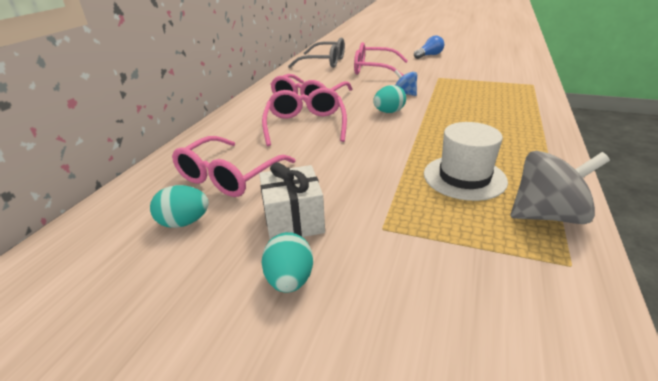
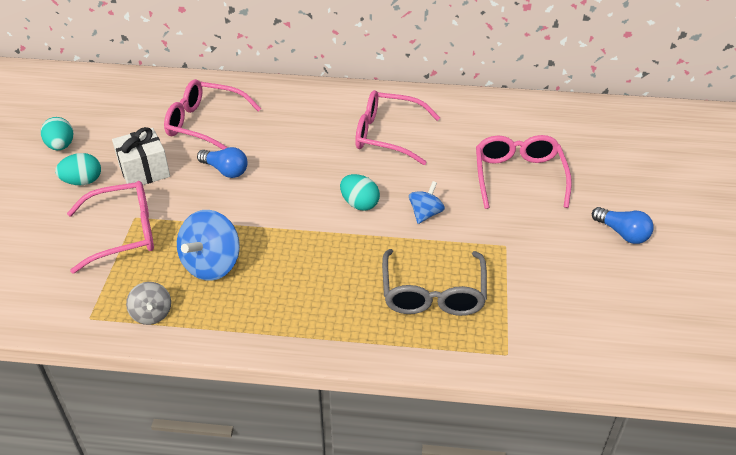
camera: 75 degrees right, 10 degrees up
turquoise egg [150,185,209,228] -> turquoise egg moved to [41,117,73,150]
pink glasses [262,88,347,146] -> pink glasses moved to [67,181,154,274]
grey glasses [288,37,345,68] -> grey glasses moved to [382,249,487,316]
white hat [424,122,508,201] -> blue spinning top [177,210,240,281]
grey spinning top [511,151,610,224] -> grey spinning top [126,282,171,325], size x0.58
none -> blue light bulb [197,147,248,178]

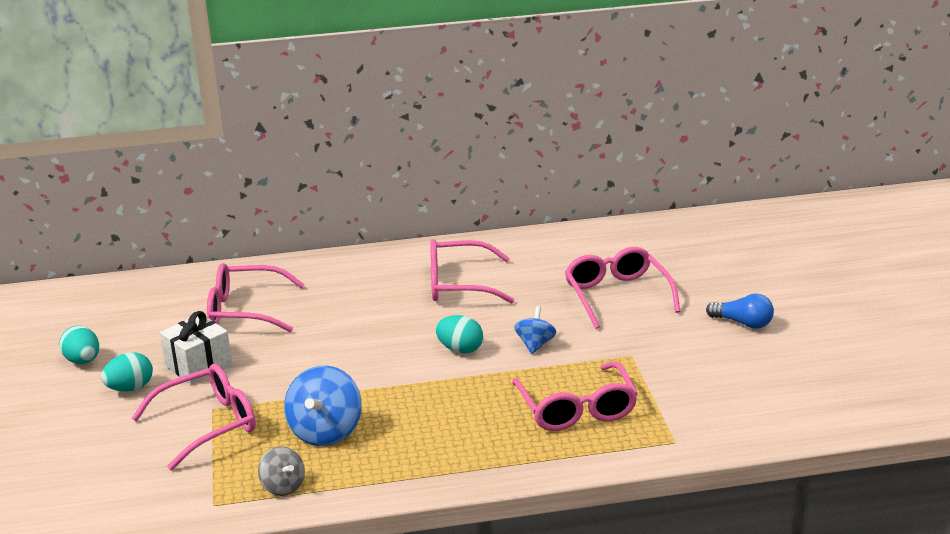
camera: 15 degrees left, 15 degrees down
blue light bulb [197,147,248,178] -> none
grey glasses [382,249,487,316] -> pink glasses [512,361,638,431]

